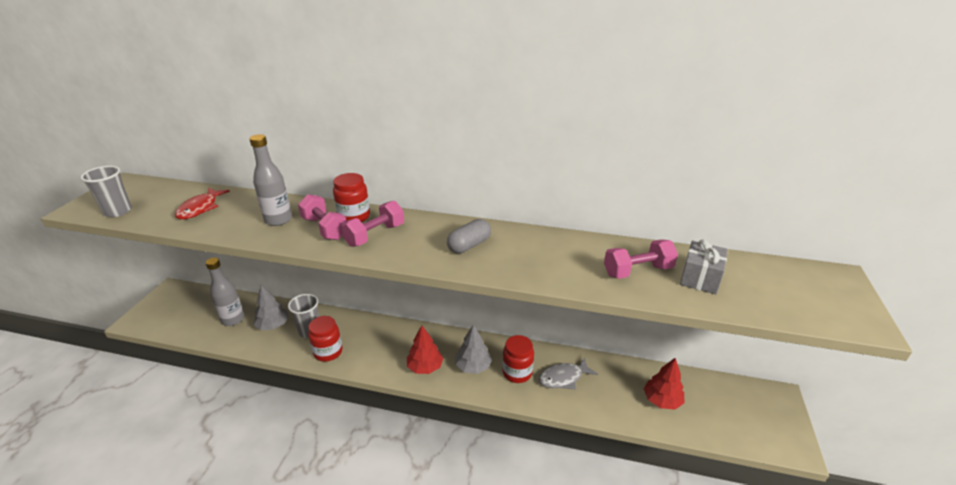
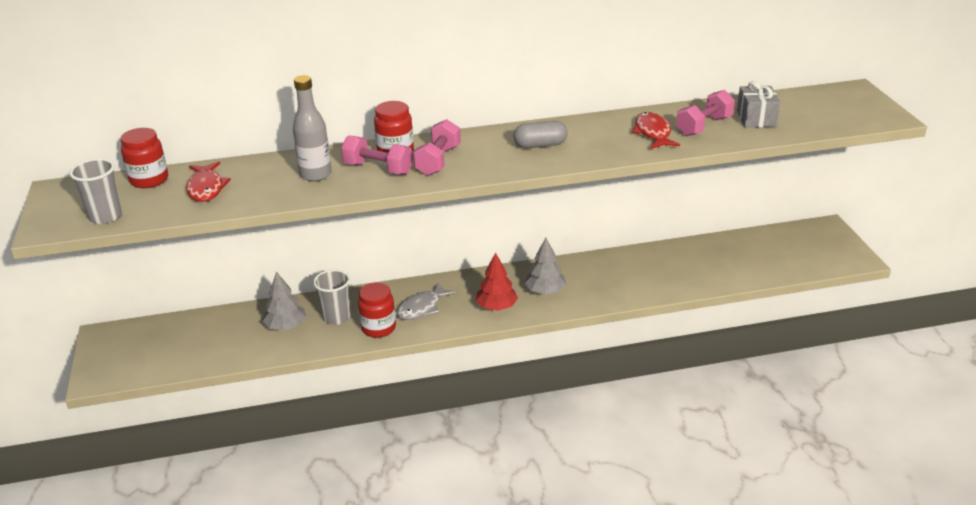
camera: 25 degrees left, 0 degrees up
grey bottle [206,258,245,326] -> none
grey capsule [447,219,491,253] -> grey capsule turned 60 degrees clockwise [514,121,568,148]
red jar [502,335,534,383] -> red jar moved to [121,128,168,188]
grey fish [539,358,598,390] -> grey fish moved to [397,282,456,320]
red tree [644,358,685,410] -> none
none -> red fish [632,112,680,149]

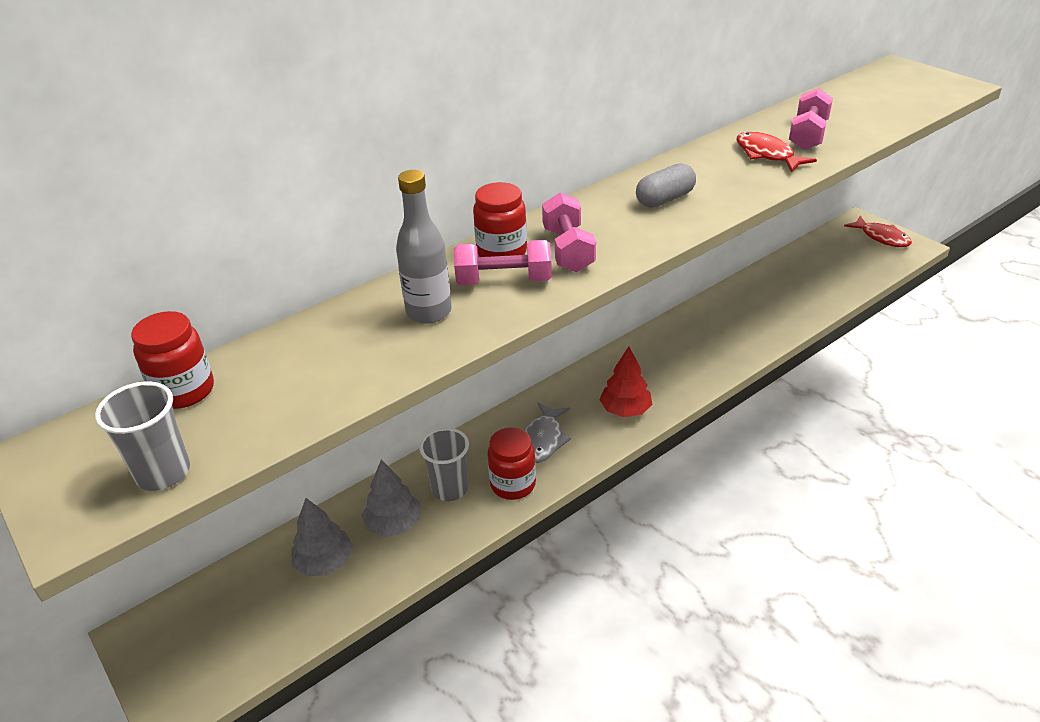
camera: 25 degrees left, 5 degrees up
red fish [186,162,231,202] -> red fish moved to [844,216,912,247]
grey tree [525,238,566,294] -> grey tree moved to [291,498,353,576]
grey gift [737,81,780,127] -> none

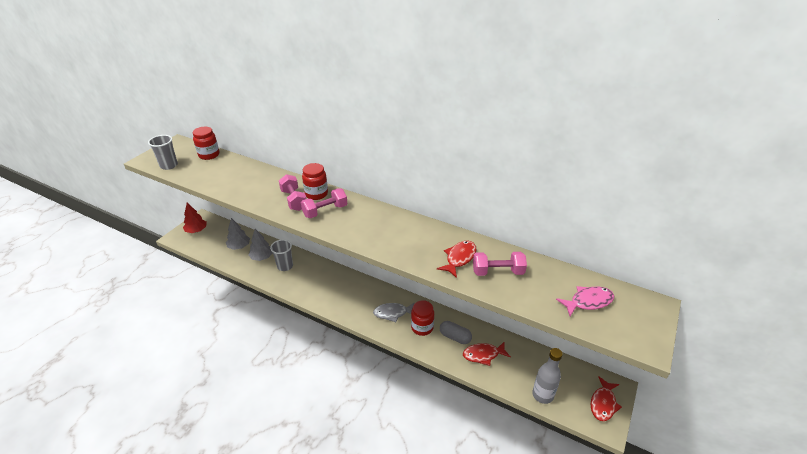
camera: 65 degrees right, 0 degrees up
grey bottle [396,170,452,324] -> grey bottle moved to [532,348,563,404]
red jar [487,427,536,500] -> red jar moved to [411,300,434,336]
grey fish [524,402,571,463] -> grey fish moved to [373,302,415,322]
red tree [599,347,652,417] -> red tree moved to [183,203,207,233]
grey capsule [636,163,696,208] -> grey capsule moved to [440,321,472,344]
none -> red fish [463,341,511,366]
none -> pink fish [556,286,614,316]

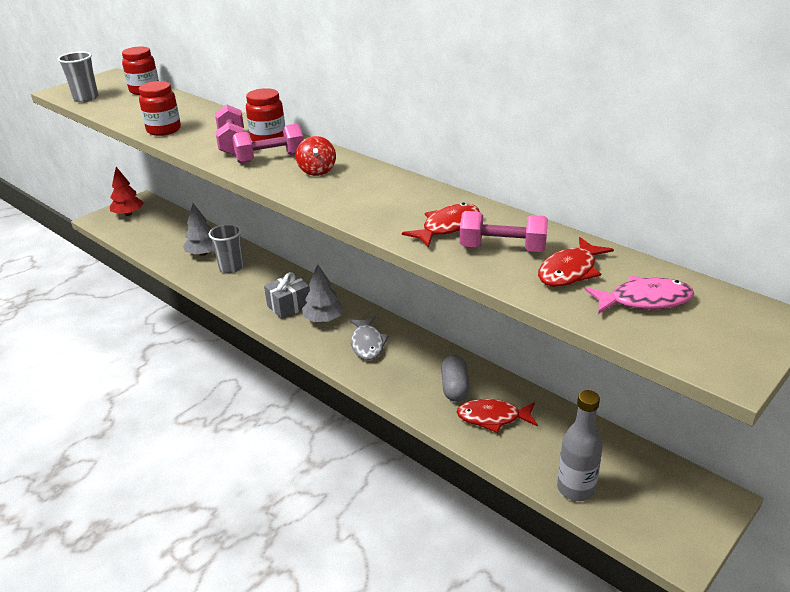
camera: 15 degrees right, 5 degrees down
grey tree [226,218,250,250] -> grey tree moved to [302,264,344,322]
grey fish [373,302,415,322] -> grey fish turned 105 degrees counterclockwise [349,316,389,360]
red jar [411,300,434,336] -> red jar moved to [139,81,181,136]
grey capsule [440,321,472,344] -> grey capsule turned 45 degrees clockwise [441,355,470,402]
red fish [591,376,622,421] -> red fish moved to [538,237,614,287]
none -> grey gift [264,272,310,319]
none -> red spinning top [296,136,336,176]

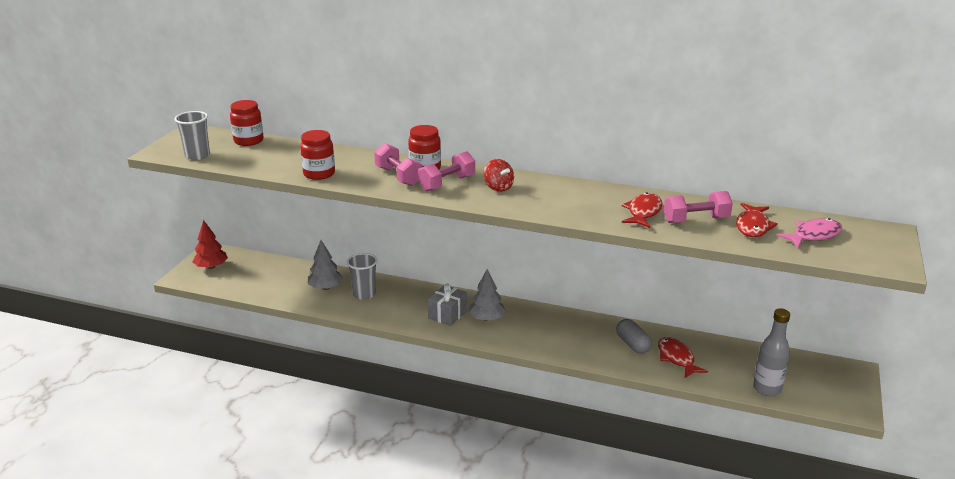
camera: 25 degrees left, 5 degrees down
grey fish [349,316,389,360] -> none
red fish [457,399,538,433] -> red fish turned 90 degrees clockwise [658,337,708,378]

